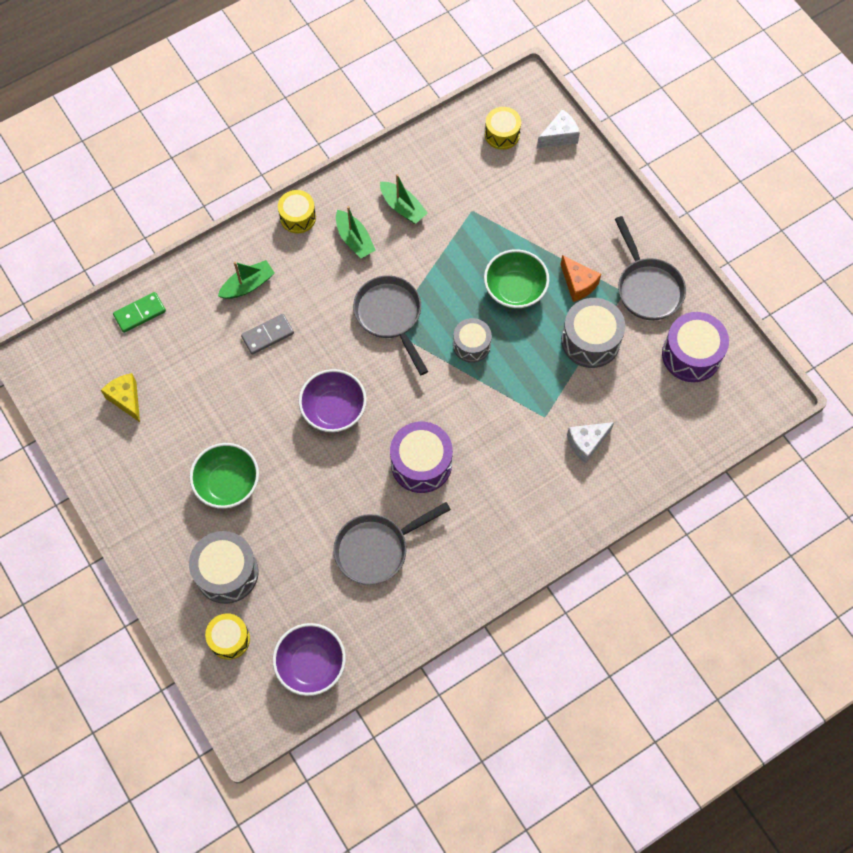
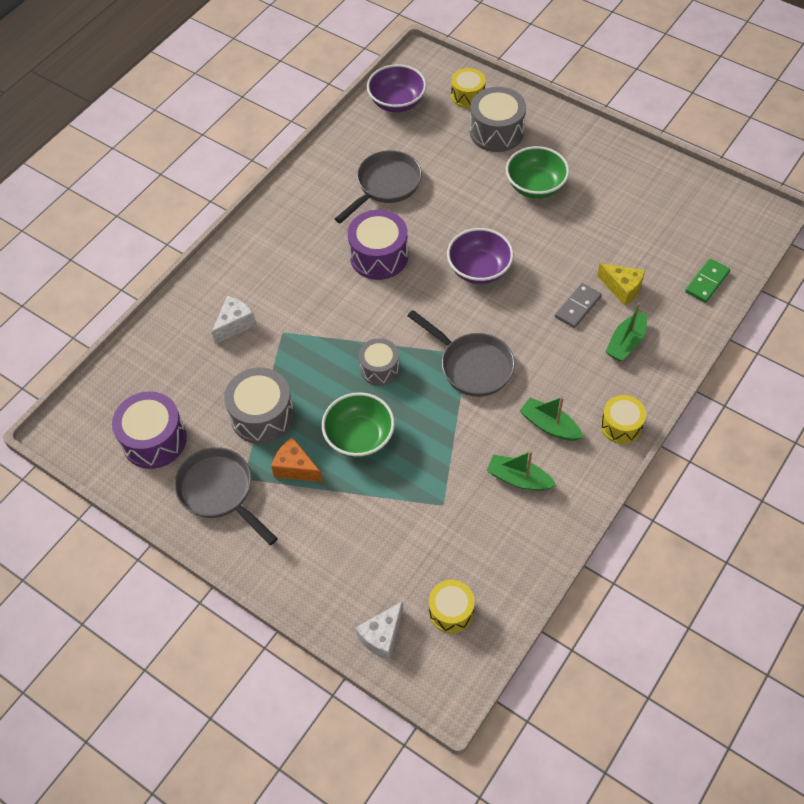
camera: 160 degrees right, 10 degrees down
yellow cheese [101,373,140,422] -> yellow cheese moved to [597,263,645,306]

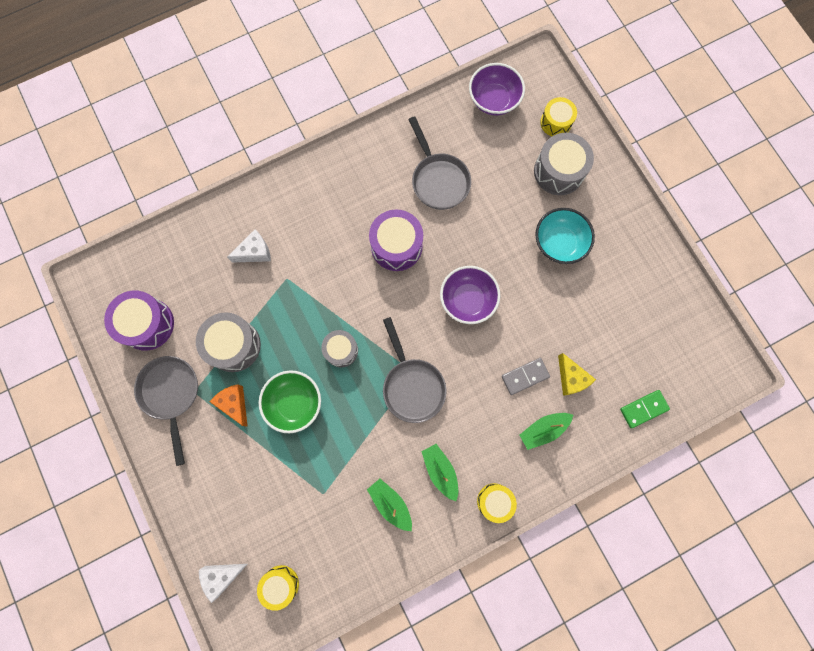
camera: 25 degrees right, 20 degrees up
grey pan [335,150,422,224] -> grey pan turned 90 degrees clockwise [408,116,471,210]
green bowl [506,146,569,199] -> turquoise bowl [535,208,595,264]

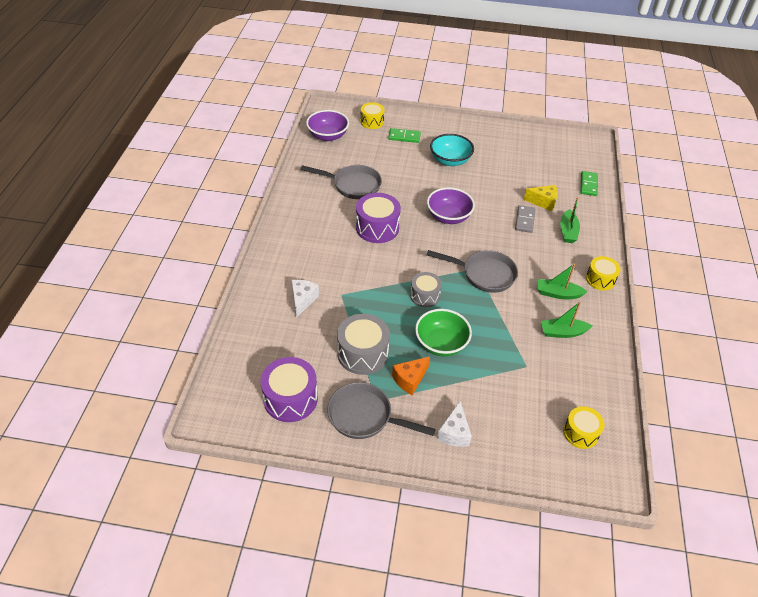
camera: 55 degrees left, 30 degrees down
white cheese [199,564,247,603] -> white cheese moved to [437,401,472,447]
orange cheese [210,384,248,427] -> orange cheese turned 45 degrees counterclockwise [392,356,430,395]
grey drum [534,133,594,195] -> green domino [388,128,421,143]

